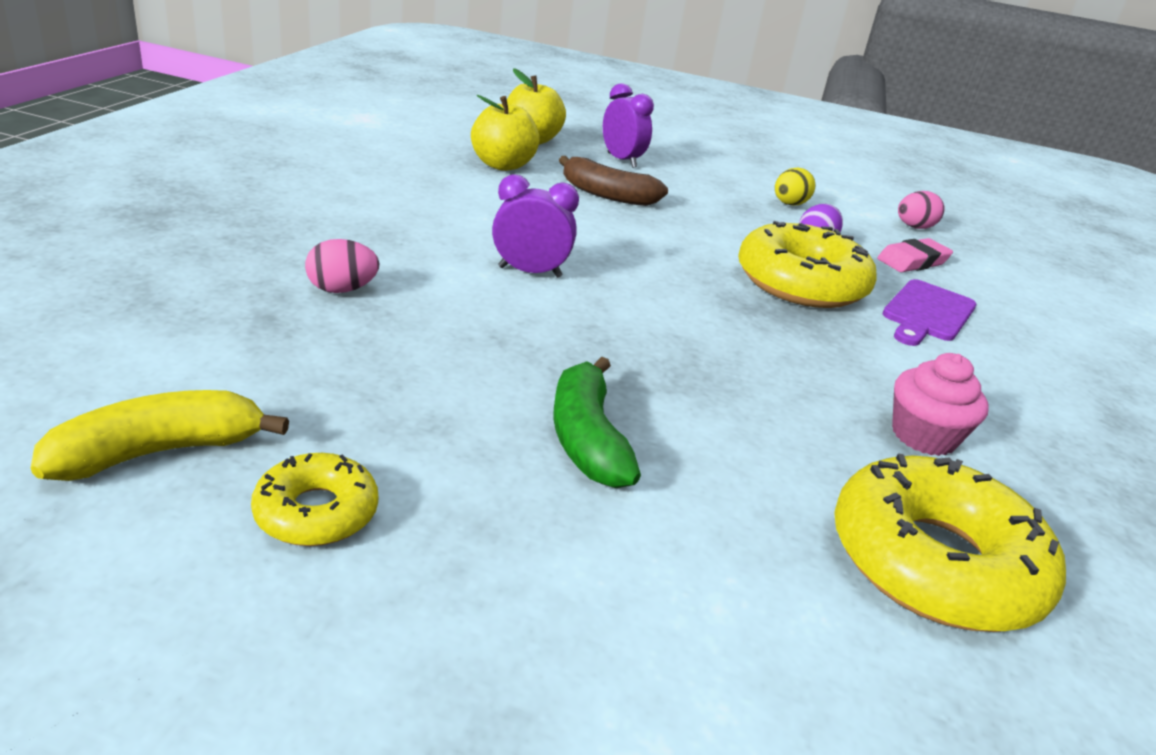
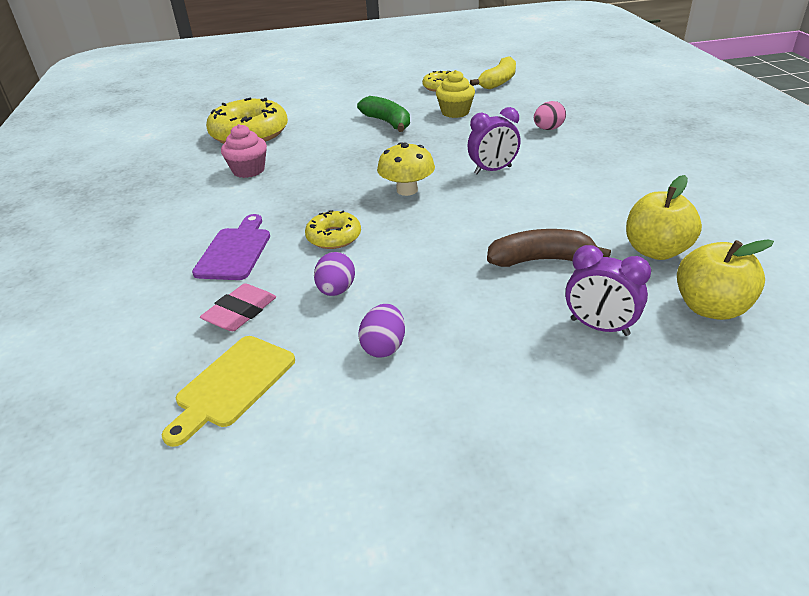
camera: 160 degrees right, 5 degrees up
yellow donut [738,221,877,308] -> yellow donut [305,210,361,249], size x0.52
yellow egg [775,167,815,206] -> purple egg [358,304,405,358]
pink egg [898,191,944,229] -> yellow cutting board [162,336,295,447]
none -> yellow mushroom [377,142,435,196]
none -> yellow cupcake [436,70,475,118]

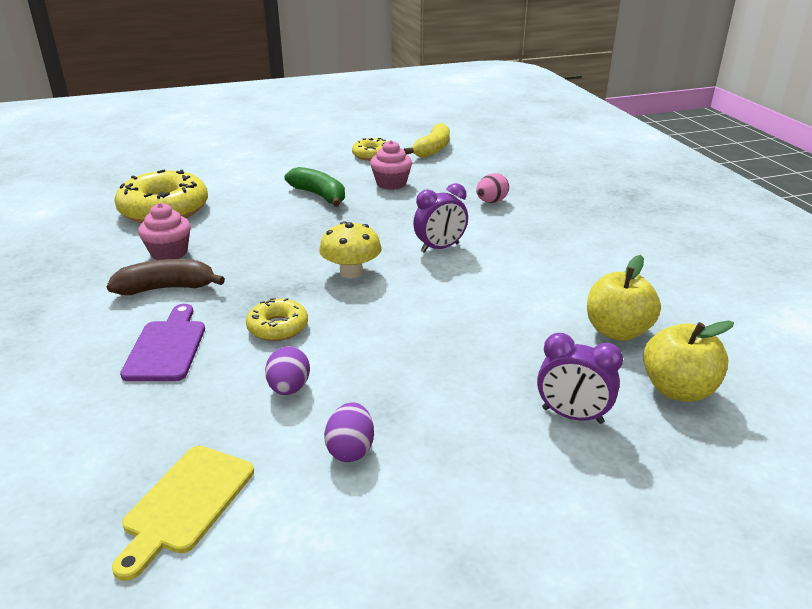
camera: 10 degrees left, 5 degrees down
pink eraser [200,283,276,331] -> none
yellow cupcake [436,70,475,118] -> pink cupcake [370,140,412,190]
brown banana [487,229,611,267] -> brown banana moved to [106,259,225,295]

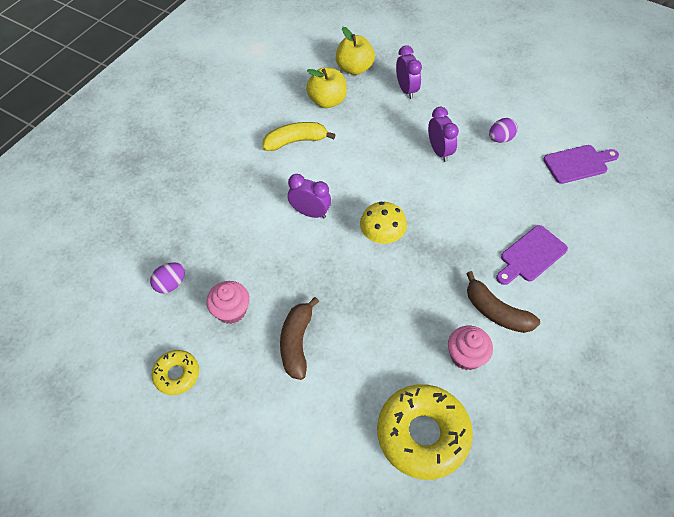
camera: 130 degrees left, 25 degrees up
yellow cutting board [112,446,254,581] -> purple cutting board [543,145,619,184]
yellow donut [246,298,308,341] -> none
purple egg [265,346,310,395] -> purple egg moved to [150,262,185,294]
green banana [285,167,345,207] -> brown banana [280,297,319,380]
yellow banana [404,123,450,158] -> yellow banana moved to [263,122,336,151]
pink egg [476,173,509,203] -> none
none -> purple clock [428,107,459,162]

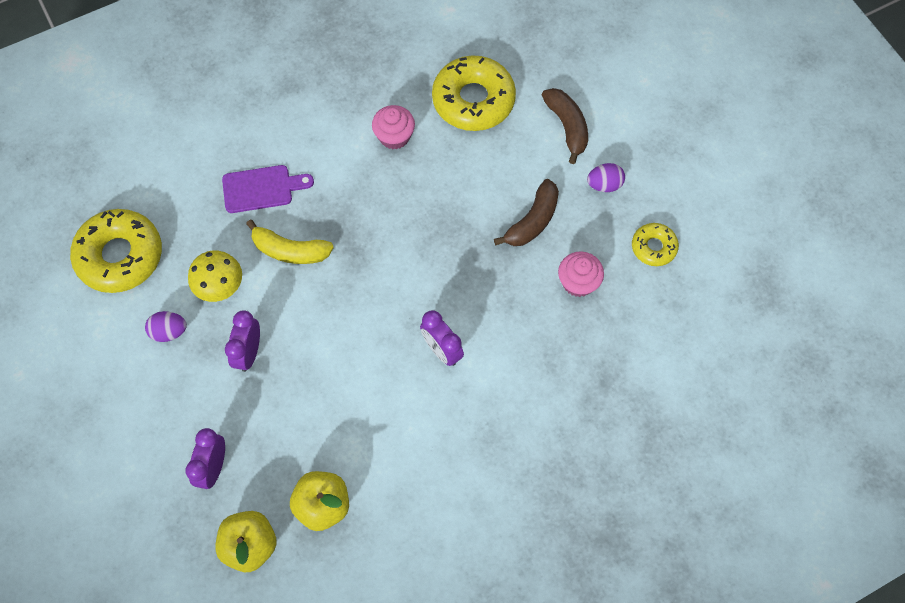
camera: 150 degrees left, 10 degrees up
purple egg [150,262,185,294] -> purple egg moved to [587,163,625,192]
yellow banana [263,122,336,151] -> yellow banana moved to [246,220,334,264]
yellow mushroom [360,202,407,244] -> yellow mushroom moved to [188,250,242,302]
brown banana [466,271,540,333] -> brown banana moved to [542,88,588,164]
purple cutting board [543,145,619,184] -> yellow donut [70,209,162,293]

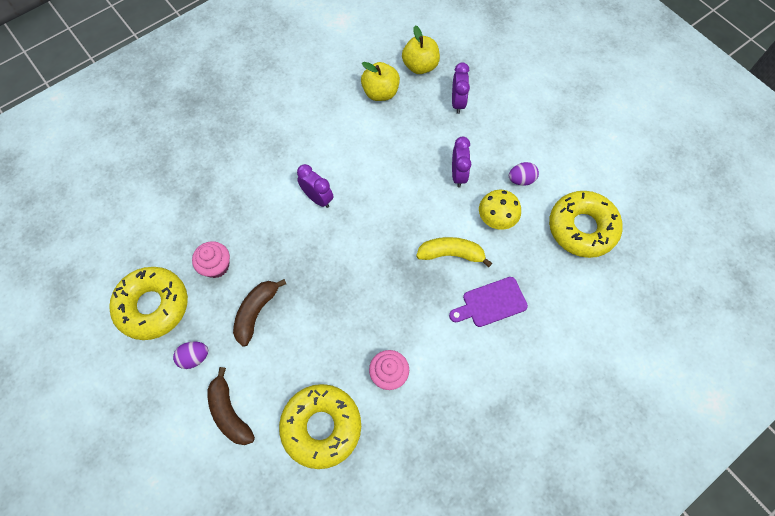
camera: 170 degrees right, 0 degrees up
yellow donut [632,223,679,266] -> yellow donut [109,267,188,340], size x1.91

